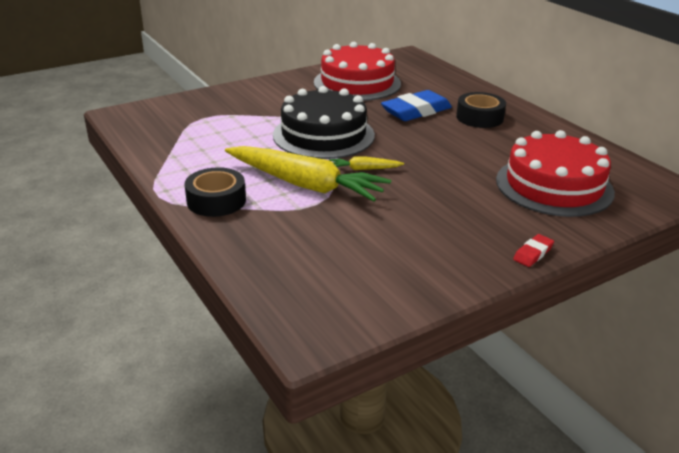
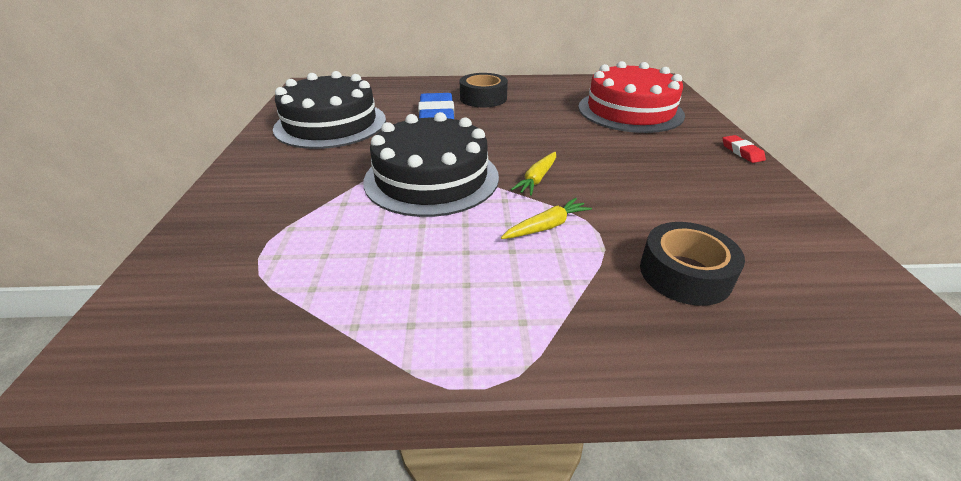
camera: 60 degrees left, 5 degrees up
black tape [185,167,246,217] -> black tape moved to [640,222,745,306]
yellow carrot [225,146,391,201] -> yellow carrot [501,198,592,239], size x0.43
red cake [314,42,401,101] -> black cake [273,71,386,149]

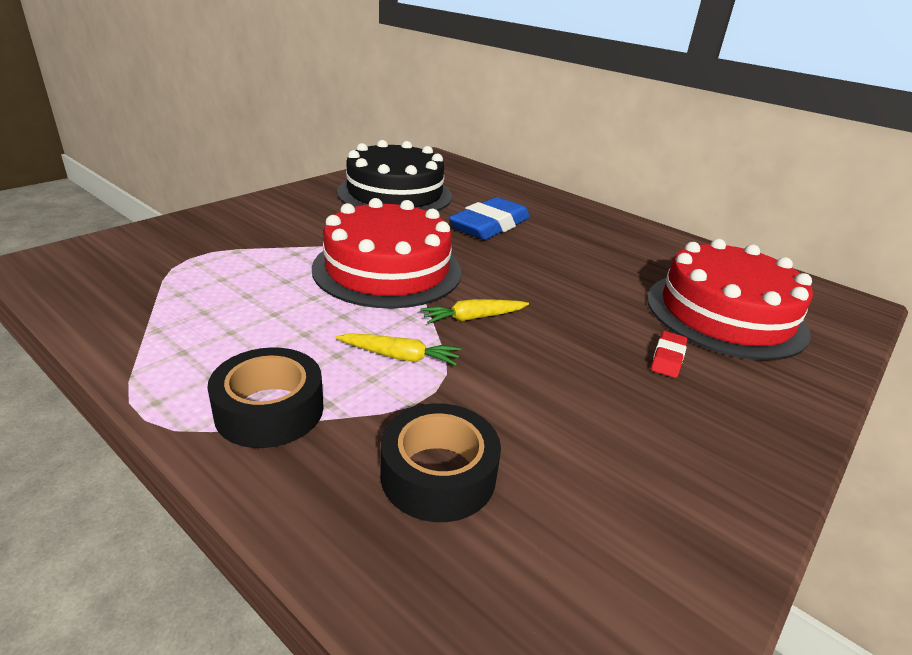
camera: 40 degrees right, 5 degrees down
black cake [363,112,499,217] -> red cake [312,198,462,309]
black tape [460,73,508,107] -> black tape moved to [207,347,324,448]
red eraser [723,135,766,163] -> red eraser moved to [651,331,687,378]

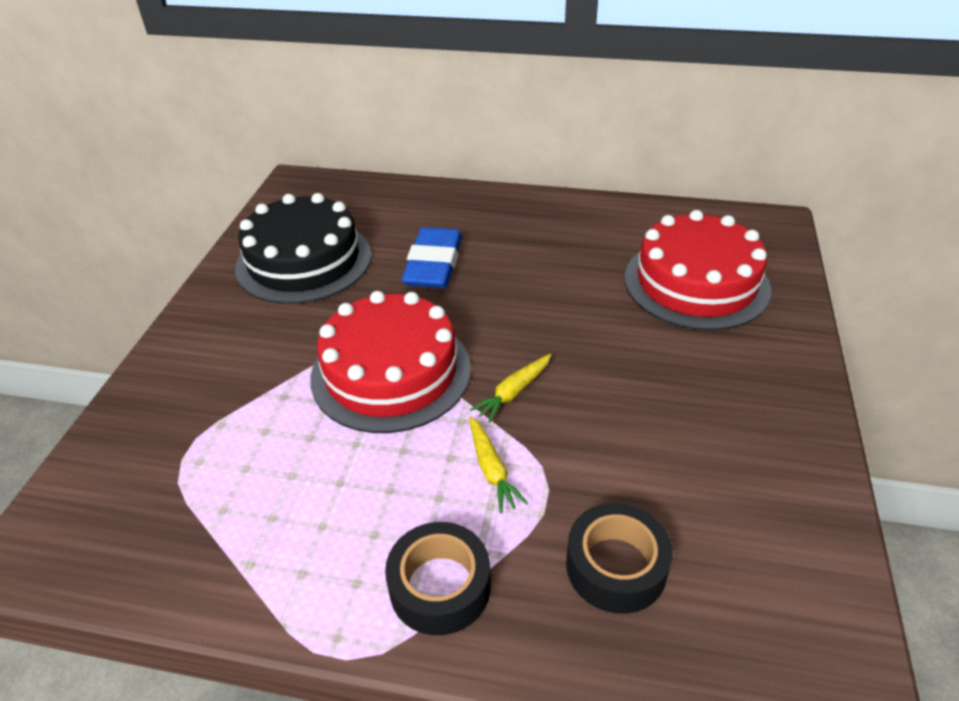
camera: 25 degrees left, 10 degrees up
yellow carrot [336,333,461,366] -> yellow carrot turned 90 degrees clockwise [469,416,528,513]
red eraser [651,331,687,378] -> none

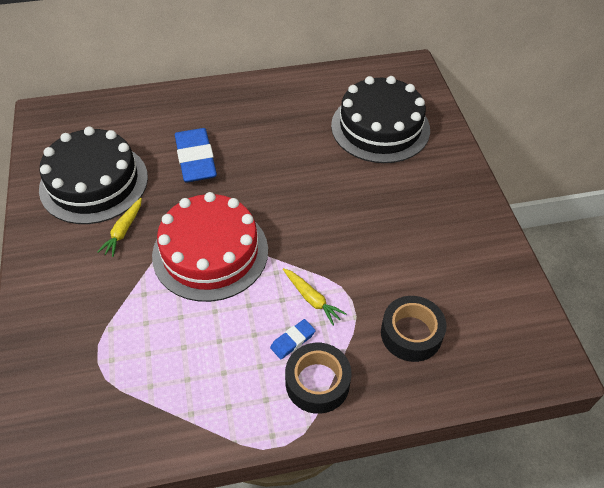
camera: 25 degrees left, 10 degrees up
yellow carrot [470,354,551,423] -> yellow carrot moved to [97,198,142,257]
red cake [624,210,771,331] -> black cake [331,76,430,163]
none -> blue eraser [270,319,315,359]

